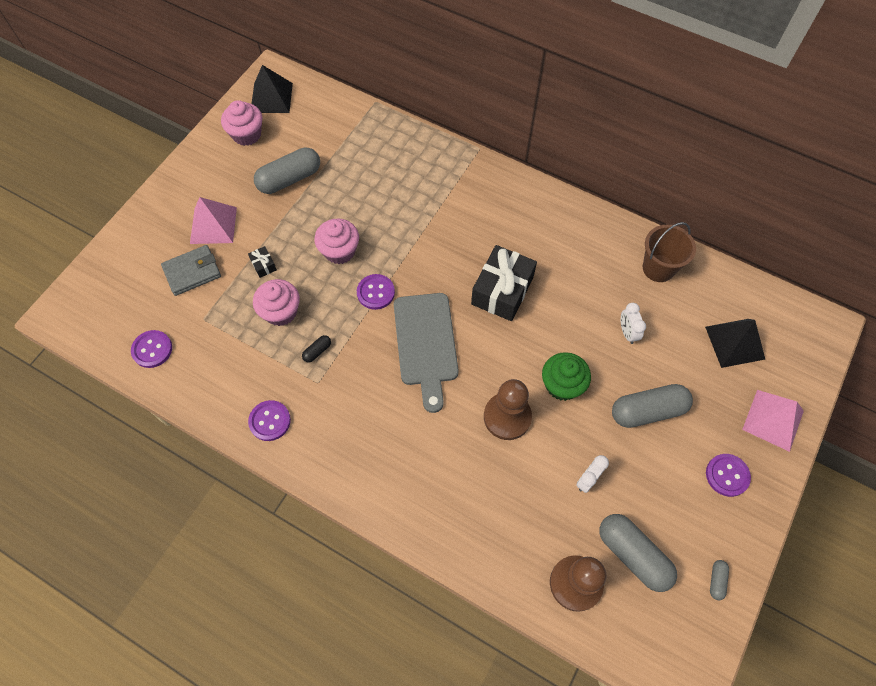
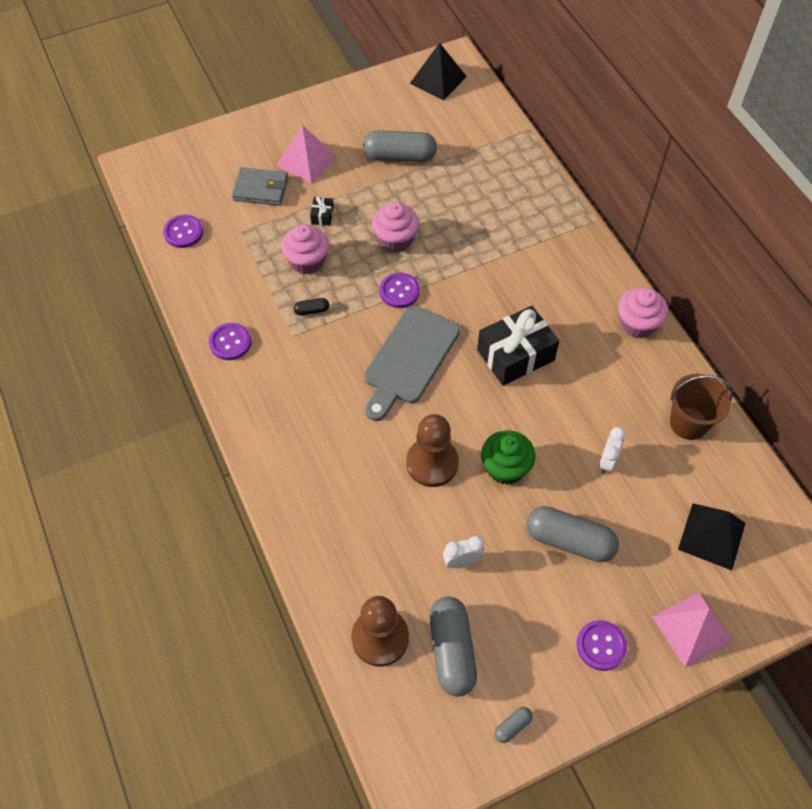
camera: 35 degrees right, 5 degrees down
pink cupcake [221,100,262,146] -> pink cupcake moved to [618,287,668,338]

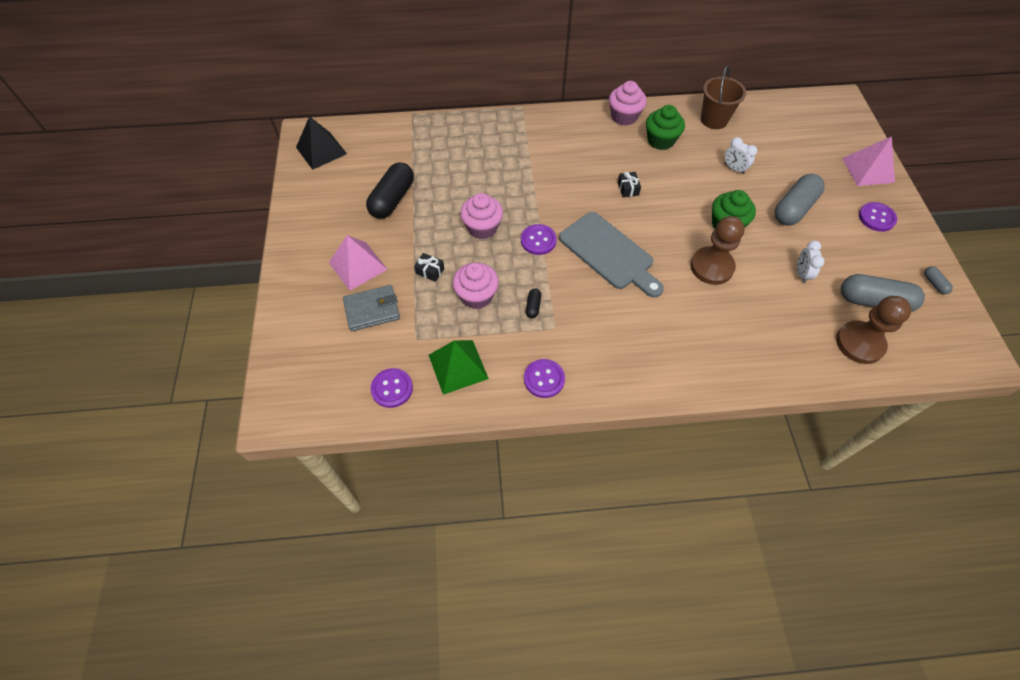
camera: 70 degrees left, 0 degrees up
grey wallet [232,167,288,206] -> grey wallet turned 45 degrees clockwise [343,285,400,331]
grey capsule [363,130,437,162] -> black capsule [366,162,414,219]
black gift [477,306,559,386] -> black gift [618,172,641,197], size x0.42
black pyramid [678,503,746,570] -> none
none -> green pyramid [429,340,489,395]
none -> green cupcake [646,105,685,150]

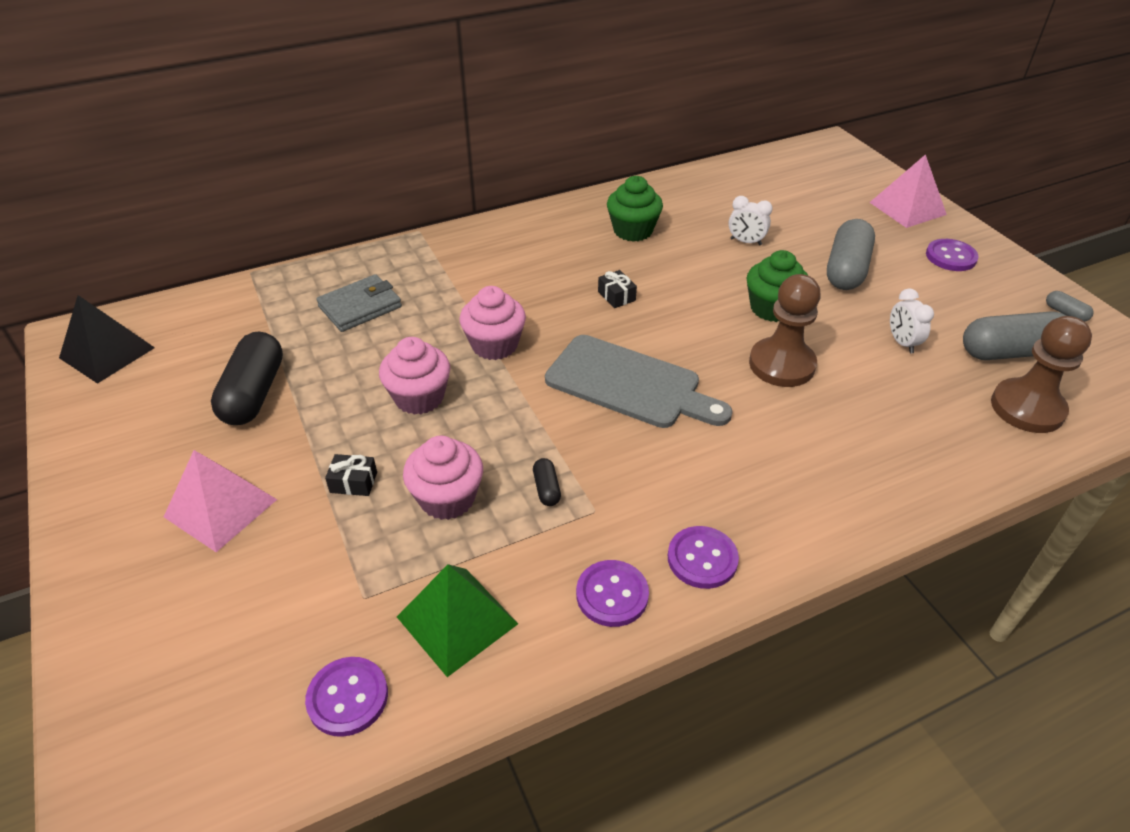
camera: 20 degrees left, 15 degrees down
grey wallet [343,285,400,331] -> grey wallet moved to [316,274,402,332]
purple button [521,224,557,255] -> purple button moved to [668,526,739,589]
pink cupcake [609,81,647,126] -> pink cupcake moved to [460,286,526,360]
brown bucket [701,66,746,129] -> none

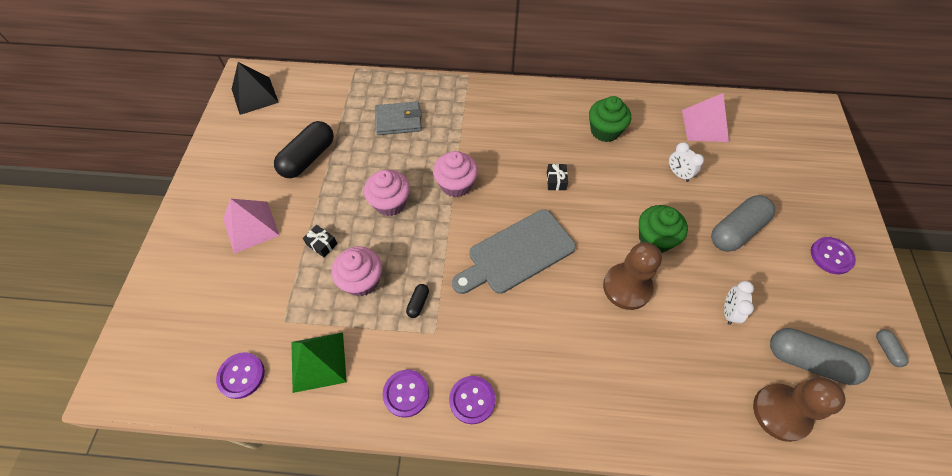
camera: 30 degrees right, 15 degrees up
grey cutting board [545,335,733,428] -> grey cutting board turned 90 degrees clockwise [452,209,576,294]
pink pyramid [869,154,947,228] -> pink pyramid moved to [682,93,729,142]

